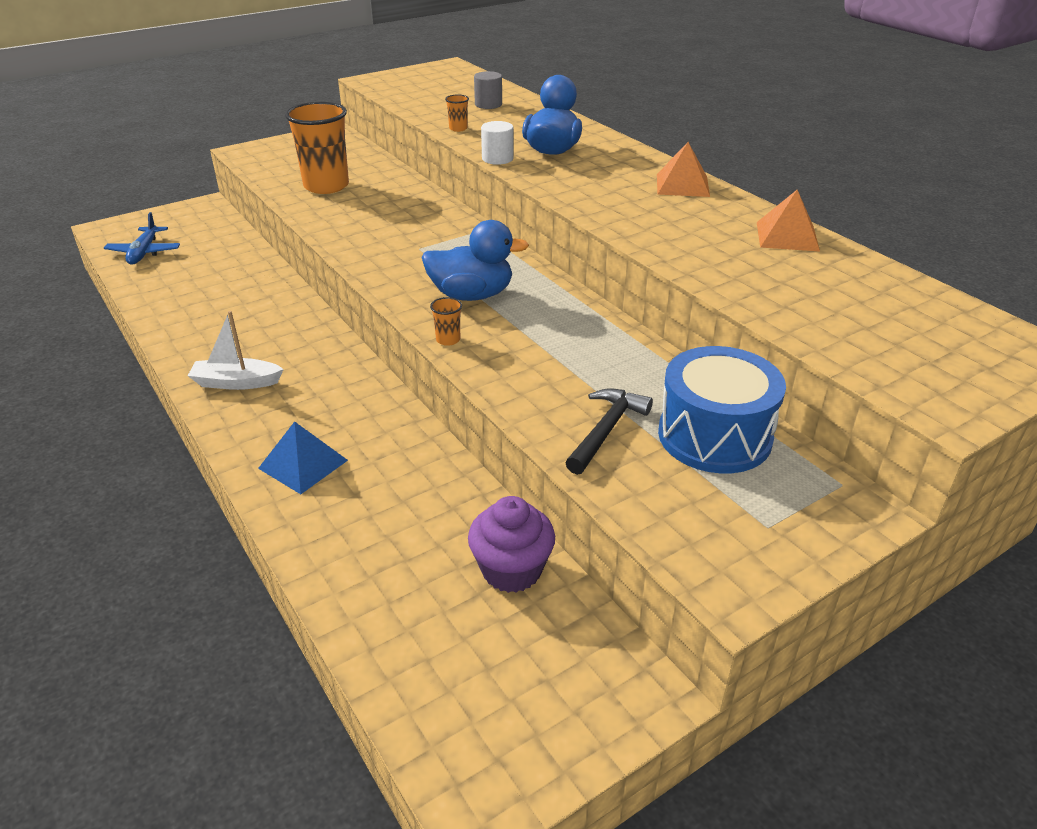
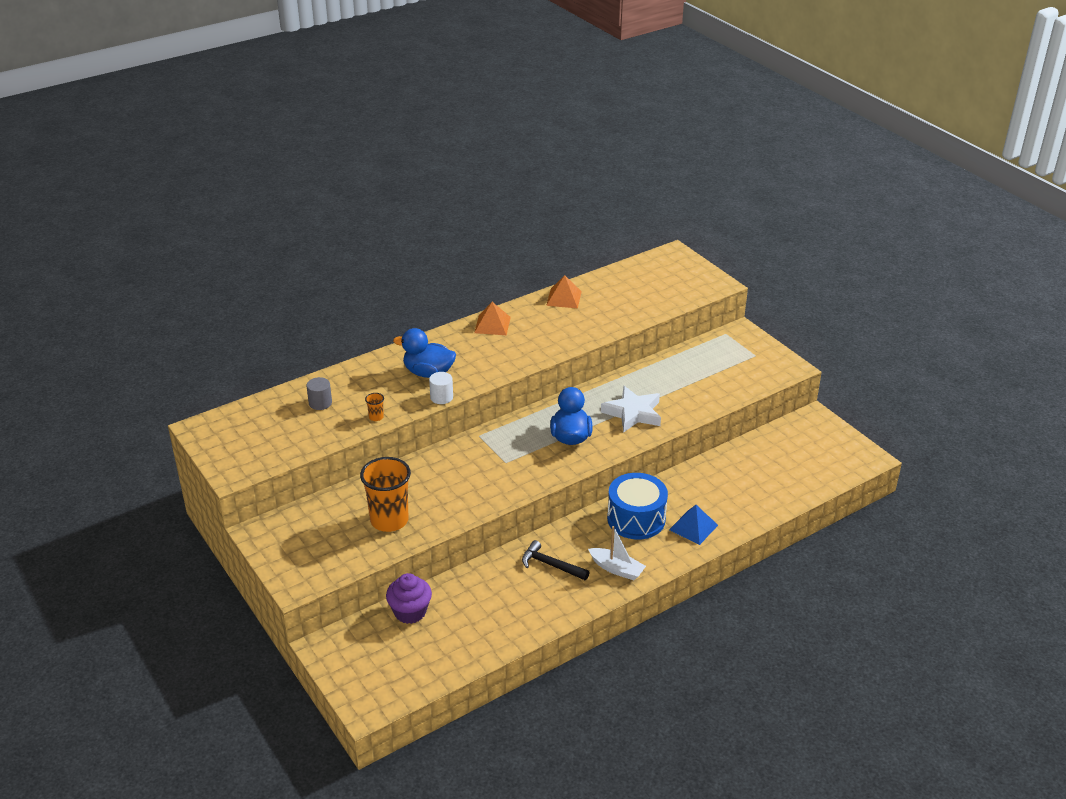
camera: 90 degrees left, 0 degrees up
blue plane [104,212,180,265] -> none
white boat [188,311,284,390] -> white boat turned 60 degrees counterclockwise [588,526,646,580]
orange cup [430,297,462,346] -> none
purple cupcake [468,496,555,593] -> purple cupcake moved to [386,573,432,624]
black hammer [566,388,653,475] -> black hammer moved to [522,540,590,580]
blue drum [658,346,786,474] -> blue drum moved to [607,473,668,540]
none -> white star [601,386,661,432]

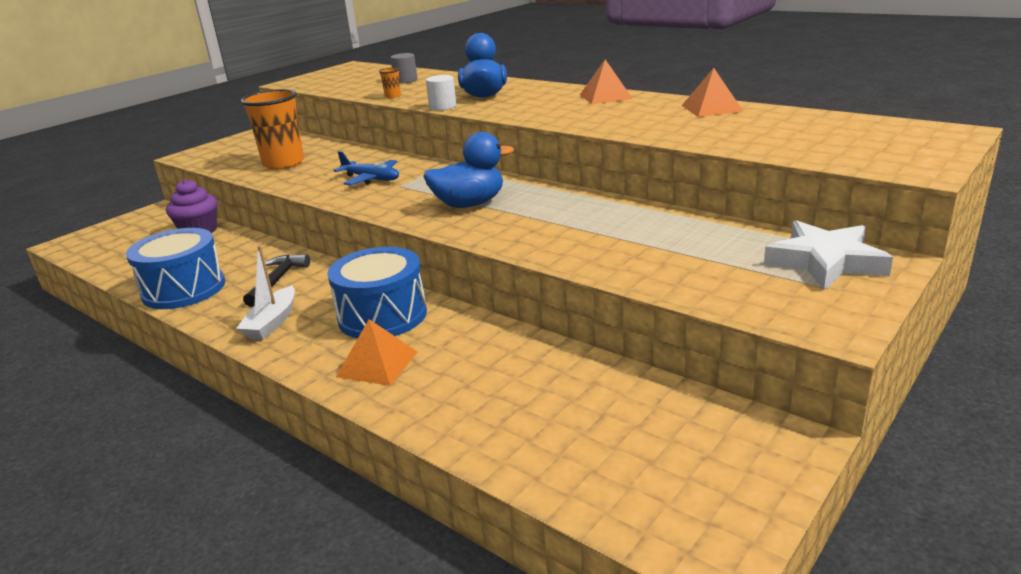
camera: 75 degrees right, 10 degrees down
white star [601,386,661,432] -> white star moved to [764,220,893,290]
blue pyramid [669,505,718,545] -> orange pyramid [336,319,417,386]
none -> blue drum [126,228,225,309]
none -> blue plane [333,151,399,185]

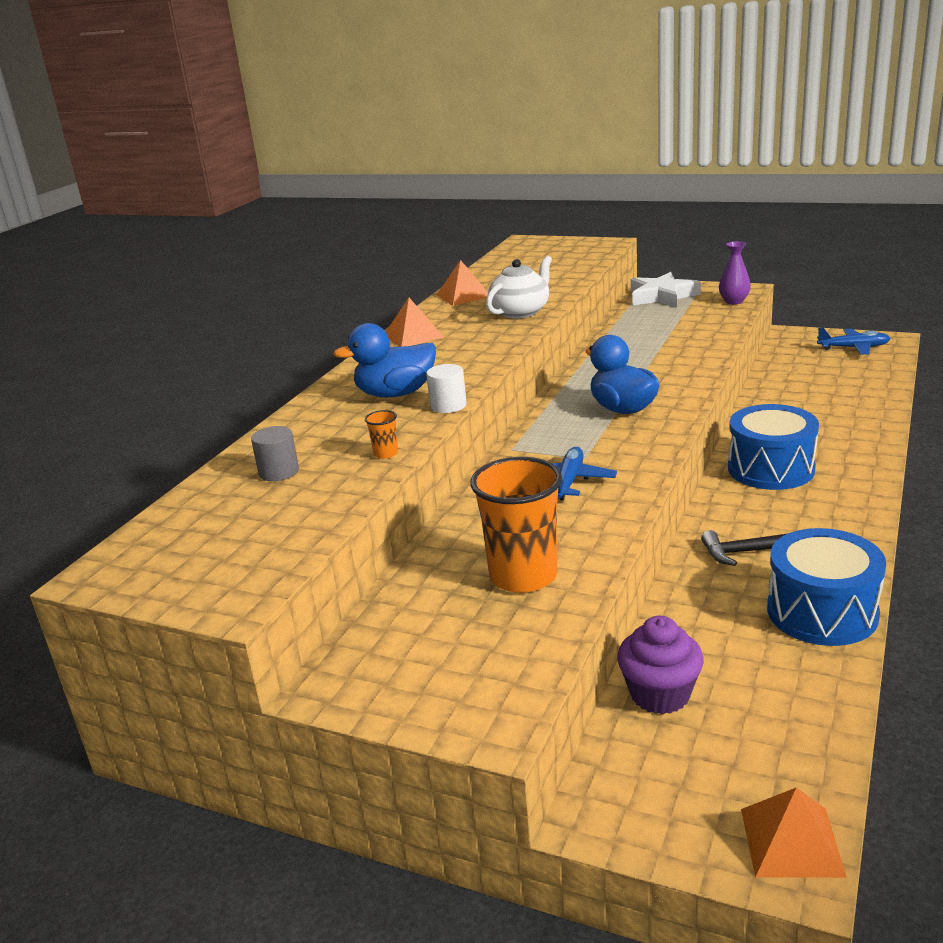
camera: 105 degrees left, 0 degrees up
white boat [236,245,295,340] -> none
orange pyramid [336,319,417,386] -> orange pyramid moved to [741,787,847,878]
none -> white teapot [486,256,552,319]
none -> purple vase [719,241,751,305]
none -> blue plane [817,327,891,355]

